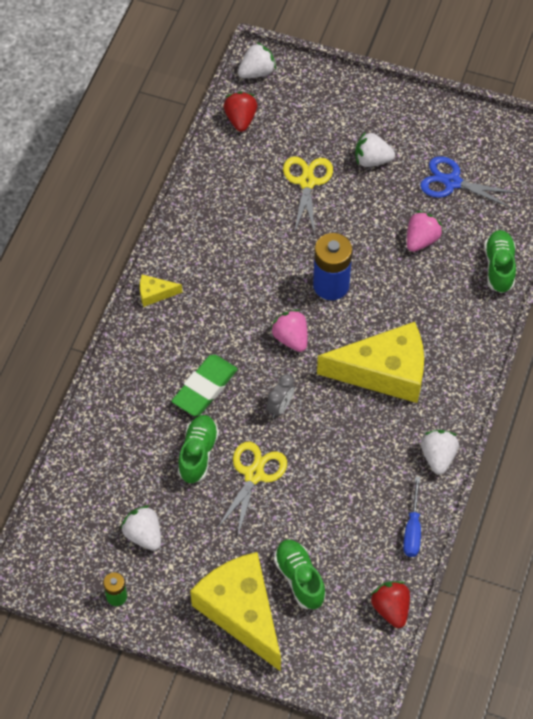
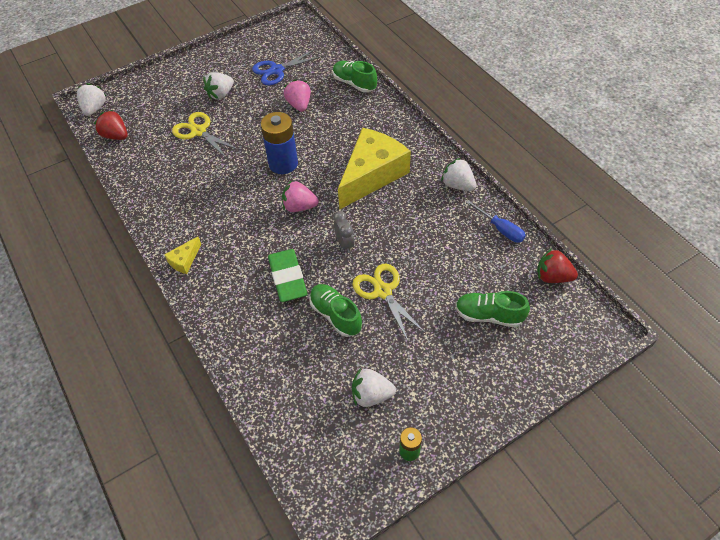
camera: 50 degrees left, 5 degrees down
yellow cheese [190,552,281,672] -> none

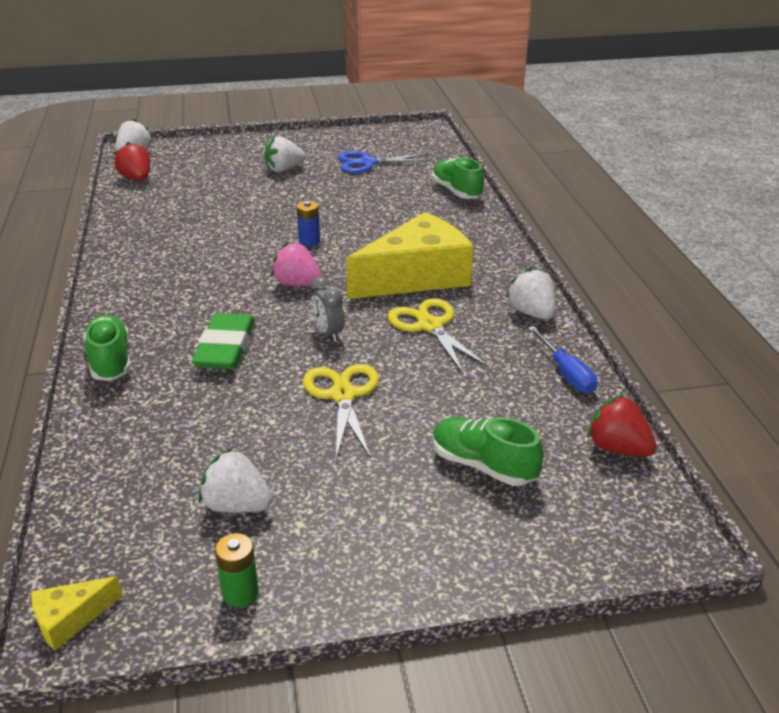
camera: 20 degrees right, 20 degrees down
yellow cheese [164,237,201,274] -> yellow cheese moved to [31,576,123,650]
yellow scissors [172,112,240,157] -> yellow scissors moved to [388,298,489,373]
blue battery [261,112,298,174] -> blue battery [297,201,320,247], size x0.52
pink strawberry [284,79,311,112] -> none
green shoe [309,284,362,337] -> green shoe moved to [84,314,131,381]
grey clock [333,211,355,253] -> grey clock turned 150 degrees clockwise [311,277,345,342]

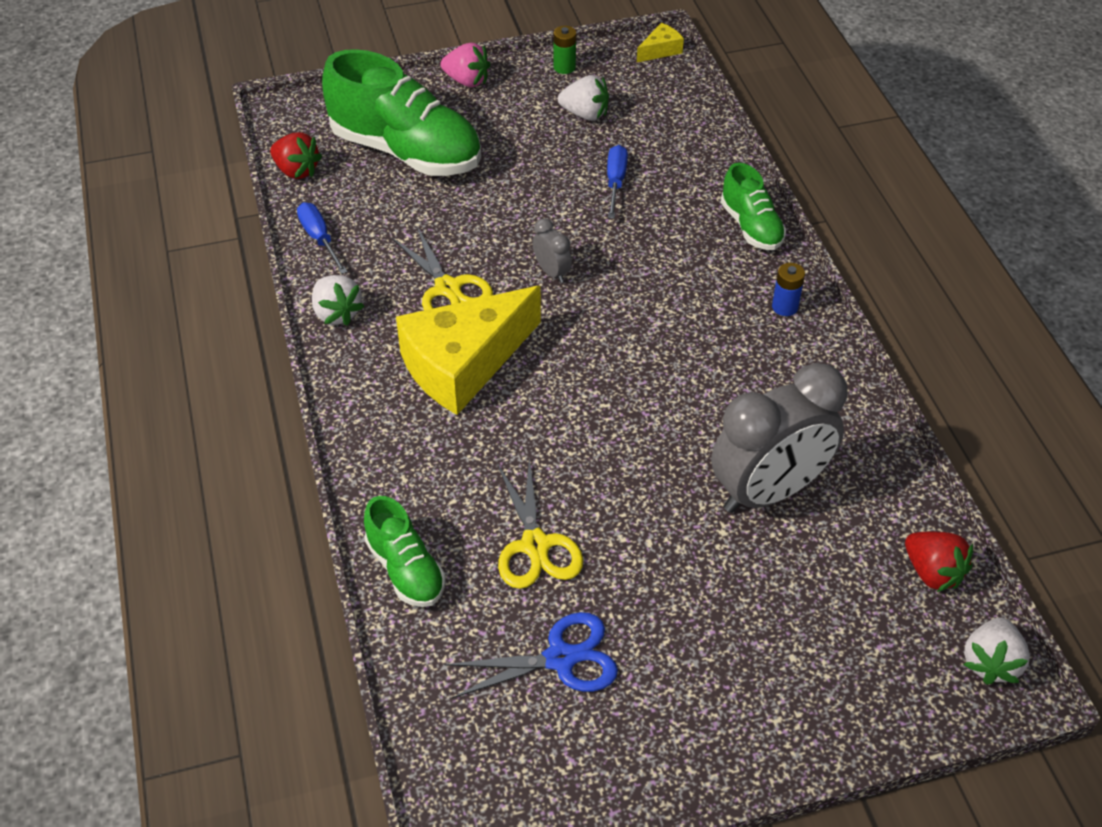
camera: 175 degrees right, 15 degrees up
green eraser [192,313,255,369] -> none
white strawberry [265,136,306,172] -> none
pink strawberry [271,242,322,286] -> pink strawberry moved to [440,43,491,87]
blue battery [297,201,320,247] -> blue battery moved to [772,263,805,316]
yellow scissors [303,364,379,458] -> yellow scissors moved to [497,458,583,589]
green shoe [433,417,544,486] -> green shoe [322,49,481,176], size x1.90
none -> blue screwdriver [607,145,628,219]
none -> grey clock [711,363,847,513]

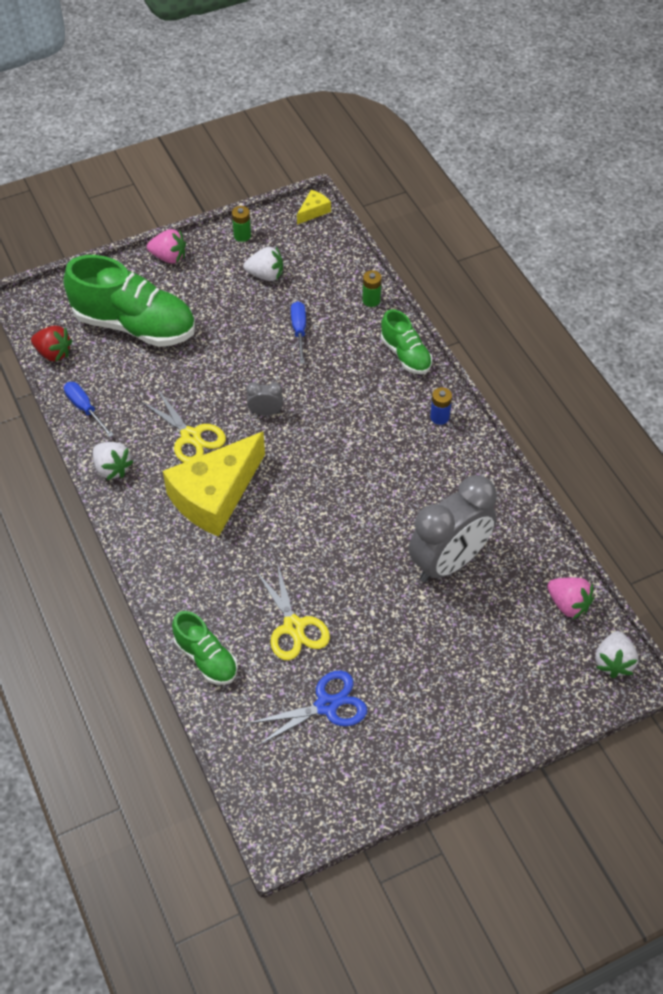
camera: 10 degrees left, 5 degrees up
grey clock [533,218,572,283] -> grey clock turned 45 degrees counterclockwise [246,382,283,416]
red strawberry [905,532,973,592] -> pink strawberry [547,578,594,619]
none -> green battery [362,270,382,307]

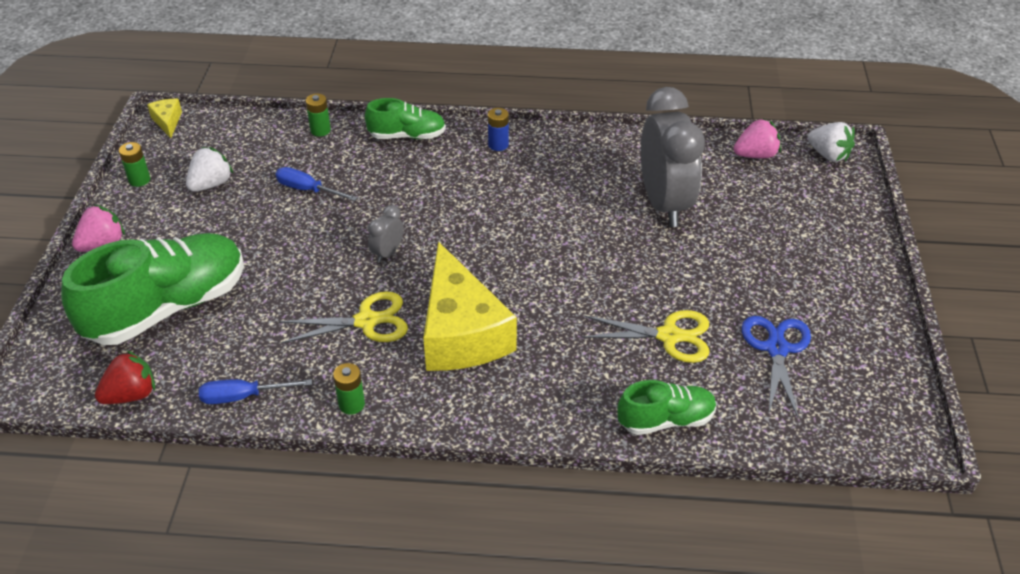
camera: 60 degrees left, 10 degrees down
white strawberry [93,442,133,480] -> green battery [333,363,365,415]

